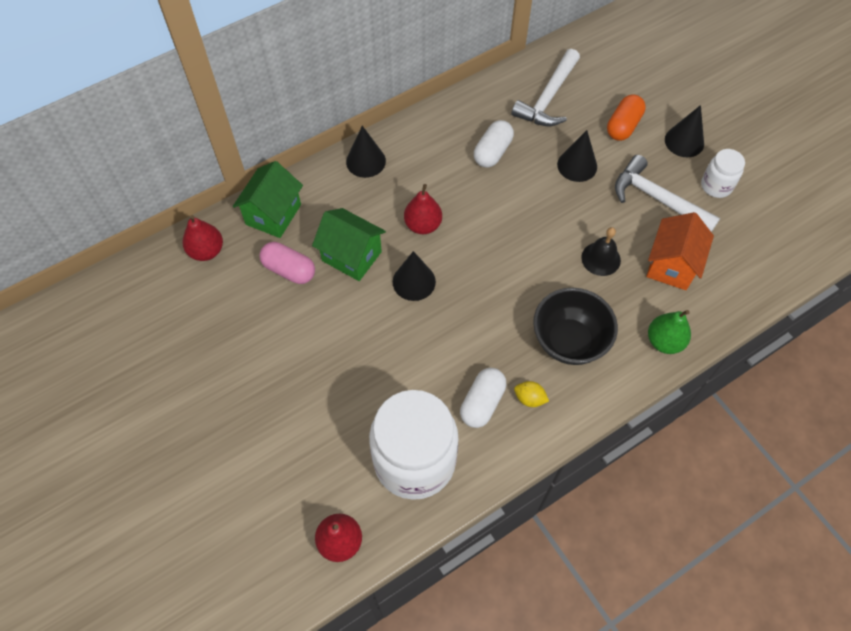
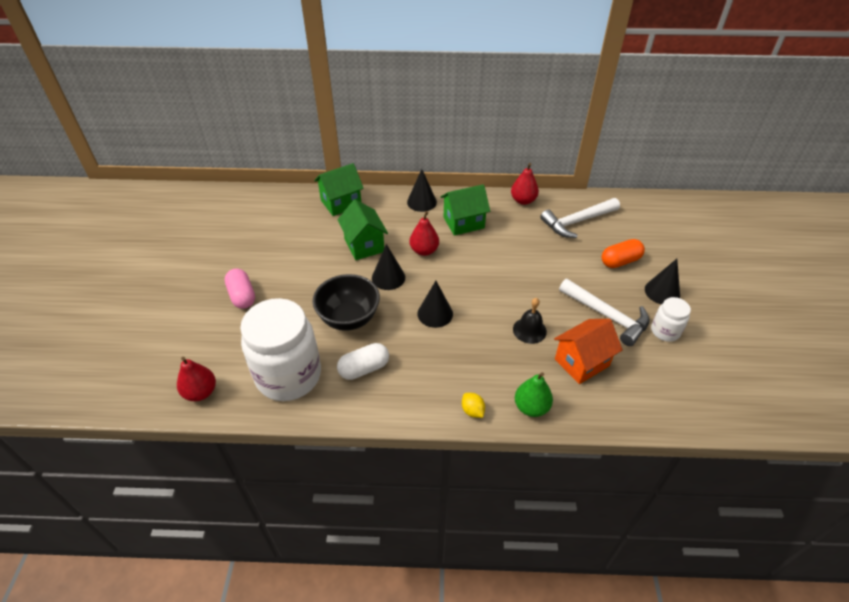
camera: 35 degrees right, 15 degrees down
red pear [183,215,223,261] -> red pear moved to [511,163,539,205]
pink capsule [259,242,315,284] -> pink capsule moved to [225,268,255,309]
white capsule [474,120,514,167] -> none
yellow lemon [514,381,549,407] -> yellow lemon moved to [462,393,485,418]
black bowl [533,288,618,365] -> black bowl moved to [313,274,380,331]
black cone [557,130,597,182] -> black cone moved to [418,281,453,328]
white hammer [615,155,720,232] -> white hammer turned 150 degrees clockwise [559,279,650,346]
none -> green house [441,184,490,236]

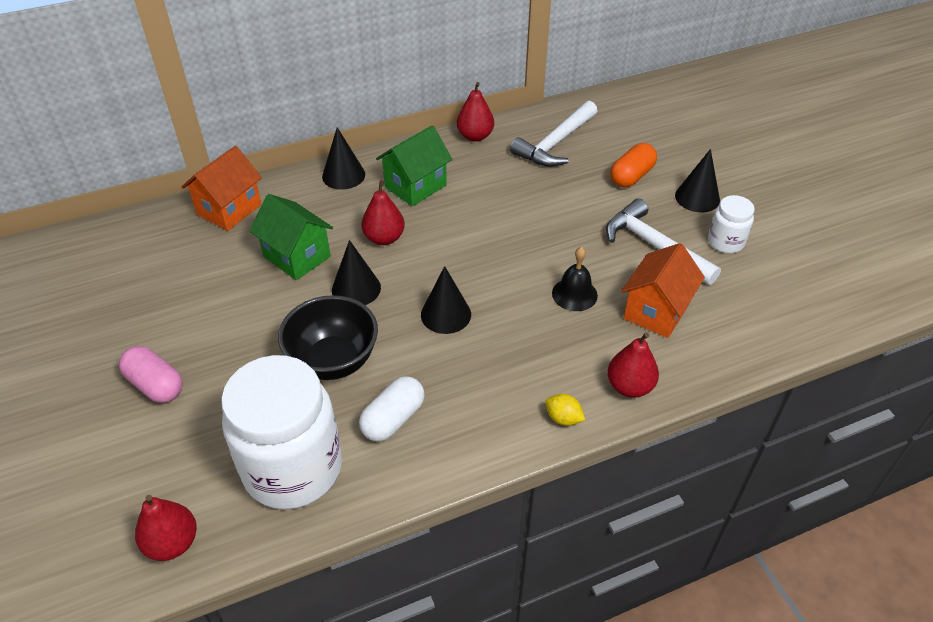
camera: 25 degrees left, 0 degrees up
green house [314,163,364,216] -> orange house [182,146,262,231]
green pear [515,372,553,417] -> red pear [607,333,659,398]
white hammer [559,279,650,346] -> white hammer turned 150 degrees counterclockwise [606,198,721,285]

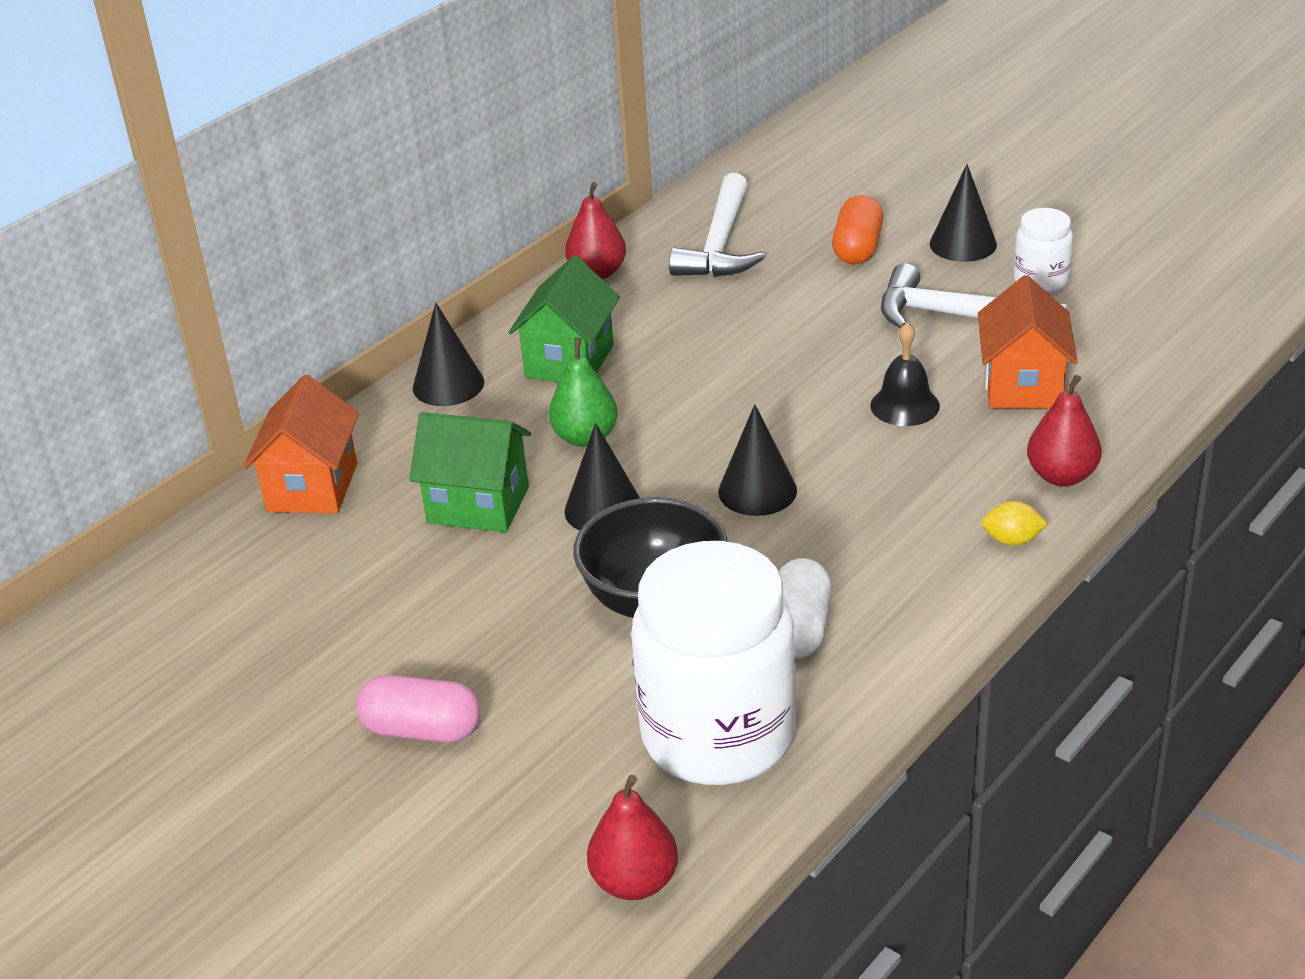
camera: 25 degrees left, 10 degrees down
red pear [361,180,405,245] -> green pear [548,338,618,447]

